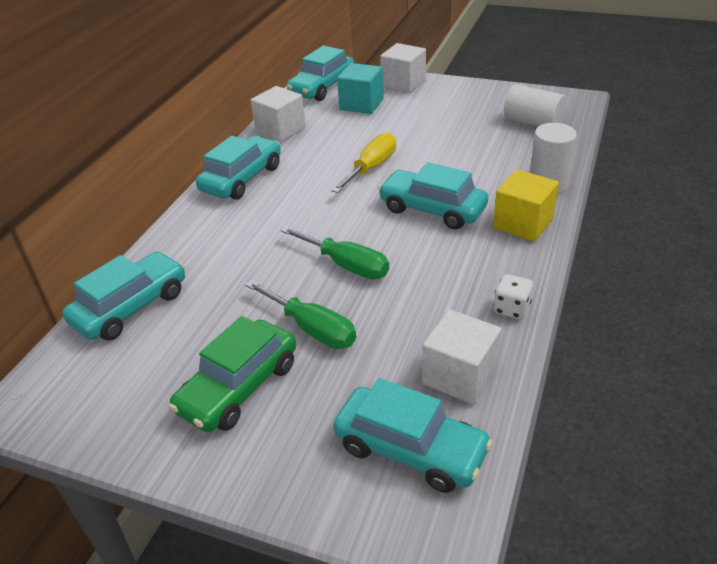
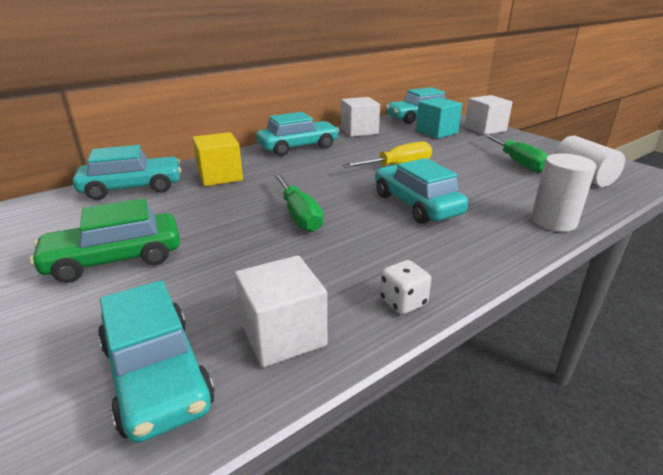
camera: 30 degrees right, 10 degrees down
green screwdriver [245,280,356,349] -> green screwdriver moved to [482,134,549,173]
yellow cube [493,169,559,241] -> yellow cube moved to [192,132,243,186]

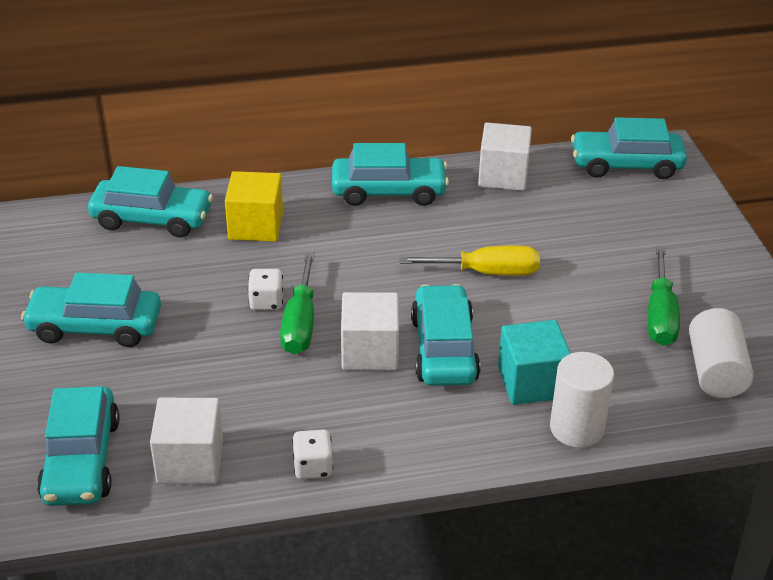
camera: 25 degrees right, 10 degrees up
green car [29,198,180,283] -> turquoise car [21,273,161,347]
turquoise cube [416,97,462,139] -> turquoise cube moved to [498,320,571,405]
white cube [465,95,513,134] -> white cube moved to [341,292,399,370]
none -> white dice [248,269,283,310]

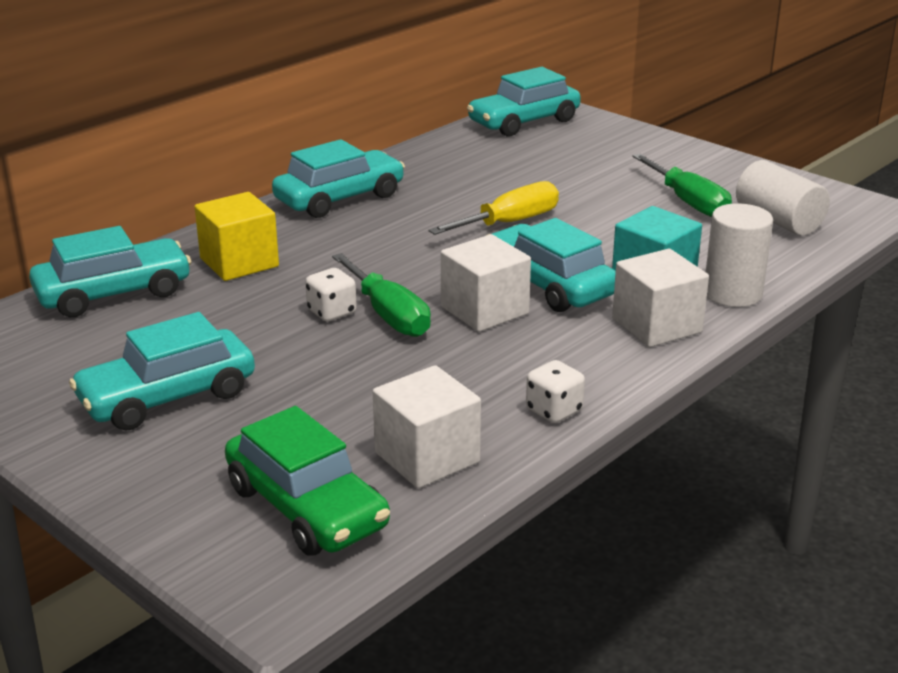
camera: 35 degrees left, 10 degrees down
turquoise car [37,386,120,506] -> green car [225,406,390,556]
white cube [478,123,532,191] -> white cube moved to [612,249,709,347]

